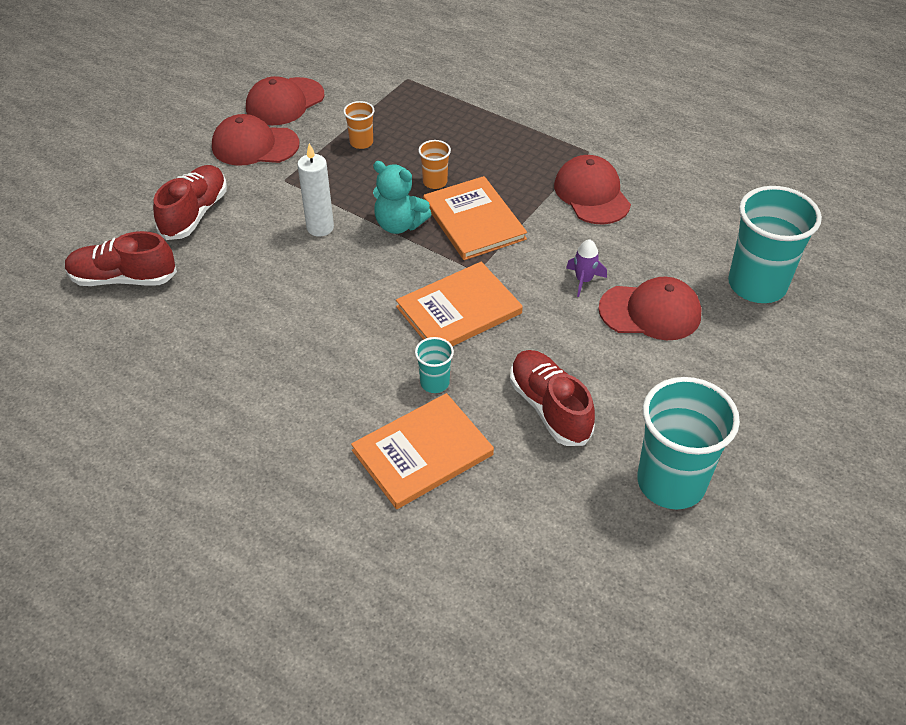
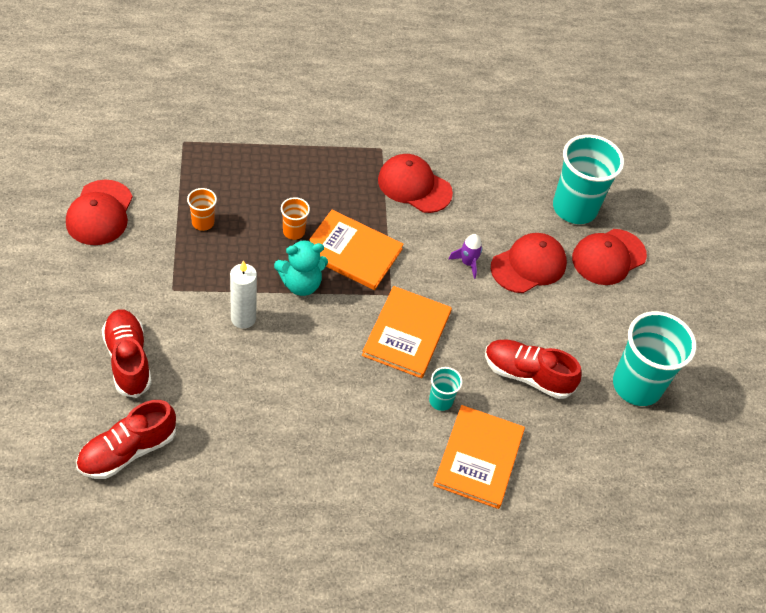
camera: 45 degrees left, 5 degrees up
red cap [212,114,299,166] -> red cap moved to [572,229,647,285]

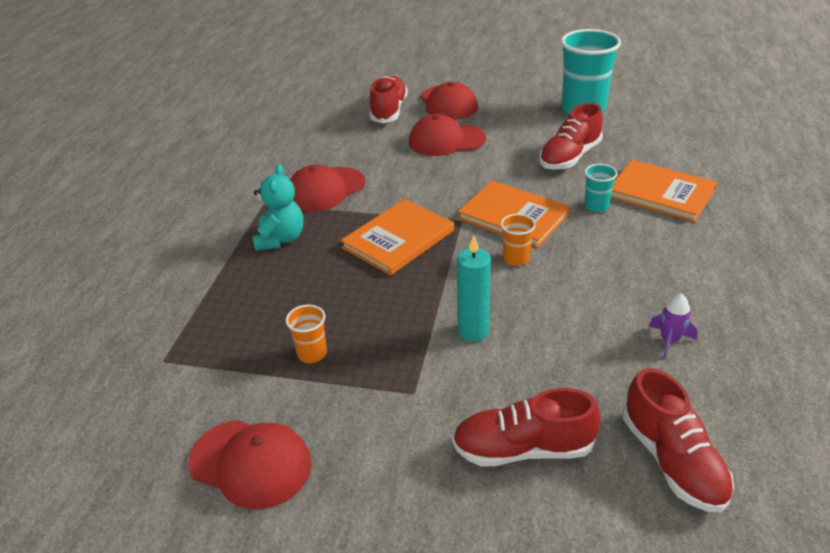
camera: 65 degrees left, 15 degrees down
white candle [230,260,257,329] -> turquoise candle [457,236,491,342]
turquoise teddy bear [274,239,328,296] -> turquoise teddy bear moved to [253,164,303,251]
orange cup [281,197,310,240] -> orange cup moved to [501,214,536,266]
purple rocket [448,234,483,279] -> purple rocket moved to [649,294,698,359]
red cap [491,233,567,293] -> red cap turned 75 degrees counterclockwise [409,114,486,156]
turquoise cup [553,134,624,224] -> red shoe [369,76,408,123]

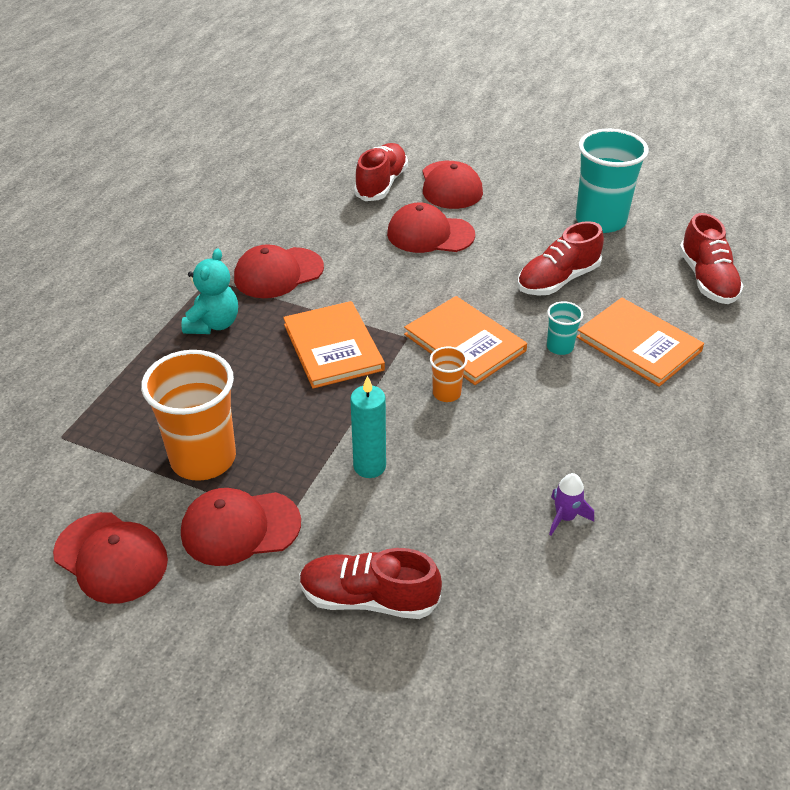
camera: 10 degrees right, 5 degrees up
orange cup [286,305,327,363] -> orange cup [141,350,236,481], size x2.17
orange book [340,199,454,276] -> orange book turned 75 degrees counterclockwise [283,301,385,389]
red shoe [623,368,734,512] -> red shoe moved to [679,213,744,304]
none -> red cap [181,488,301,566]

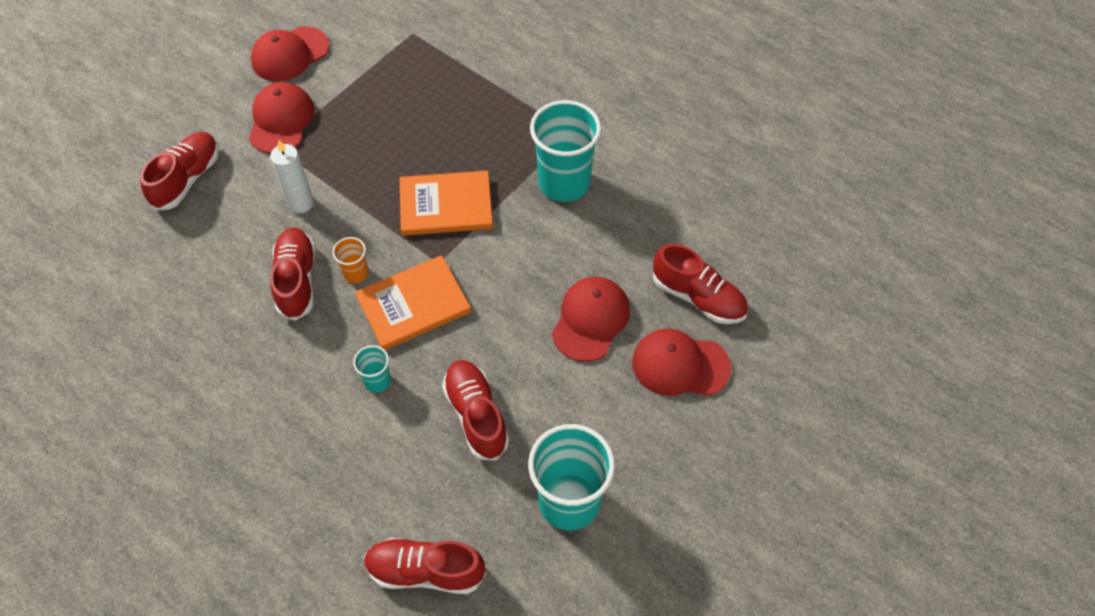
camera: 105 degrees right, 15 degrees up
orange cup [141,350,236,481] -> none
turquoise teddy bear [182,248,238,334] -> none
red cap [234,244,324,298] -> turquoise cup [530,100,601,202]
turquoise candle [350,376,386,478] -> white candle [270,139,314,213]
purple rocket [549,473,594,536] -> none
orange book [577,298,704,387] -> none
none -> red shoe [270,228,316,321]

